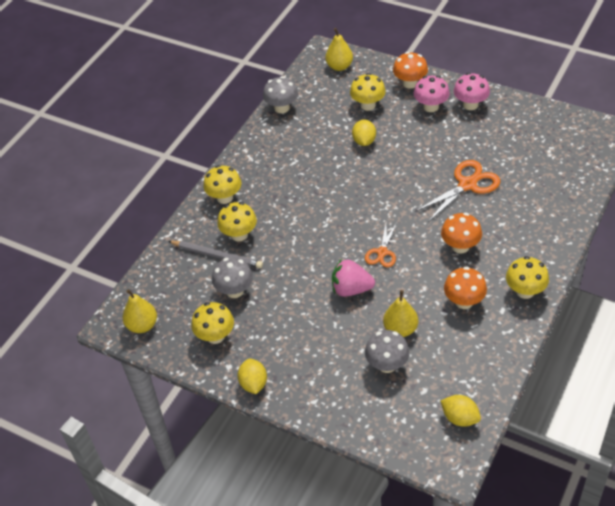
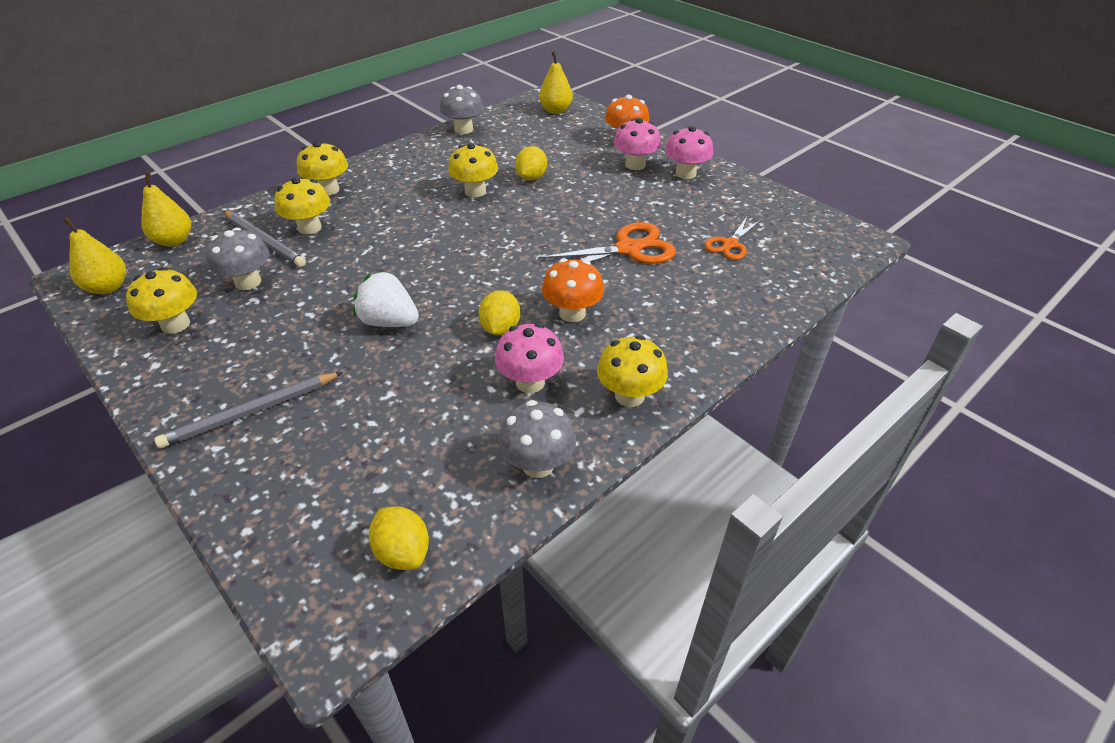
camera: 15 degrees right, 5 degrees down
yellow lemon [237,358,267,394] -> yellow lemon moved to [479,290,520,335]
pink strawberry [332,259,375,297] -> white strawberry [354,271,419,327]
yellow mushroom [350,73,386,111] -> yellow mushroom moved to [448,143,498,197]
orange scissors [365,223,397,267] -> orange scissors moved to [705,217,761,260]
grey mushroom [365,330,409,373] -> grey mushroom moved to [498,400,576,478]
yellow pear [383,290,418,337] -> yellow pear moved to [141,172,191,247]
orange mushroom [444,267,487,309] -> pink mushroom [495,323,564,393]
none -> grey pencil [154,372,343,448]

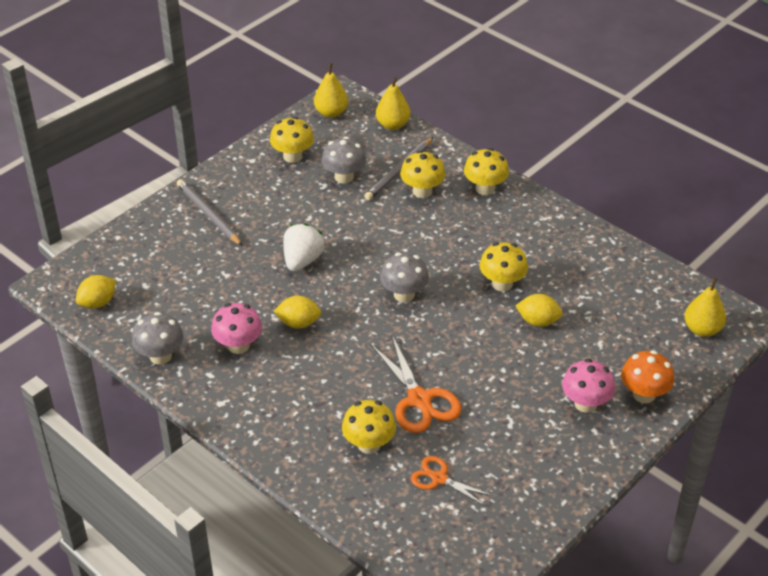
camera: 85 degrees right, 0 degrees up
grey mushroom [440,85,484,134] -> grey mushroom moved to [380,252,429,302]
orange mushroom [542,258,604,322] -> none
yellow mushroom [597,335,668,407] -> yellow mushroom moved to [342,400,396,454]
pink mushroom [665,126,713,179] -> none

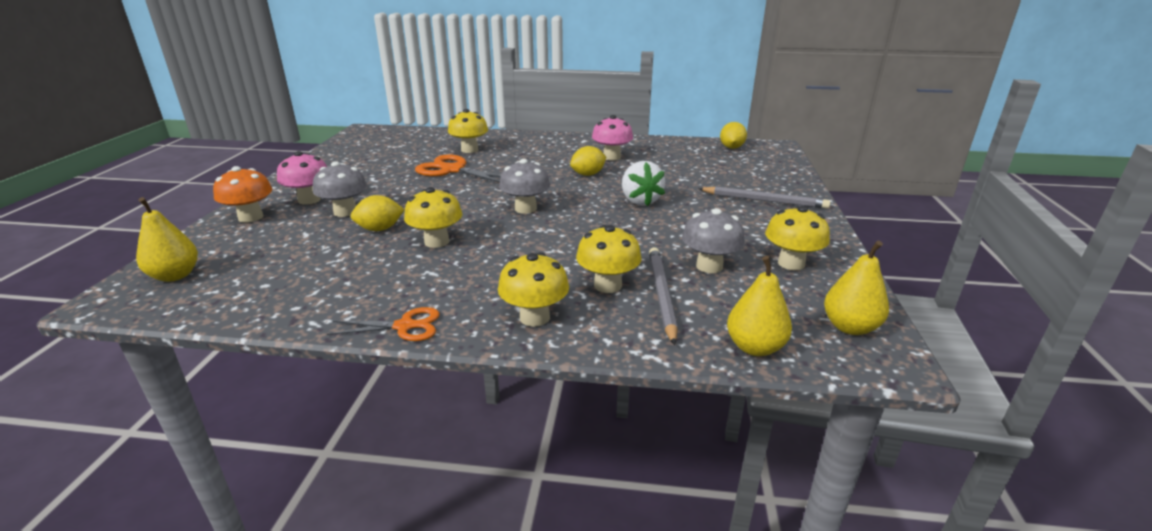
camera: 145 degrees right, 15 degrees down
grey mushroom [132,312,184,364] -> grey mushroom moved to [313,161,367,217]
orange scissors [411,456,493,506] -> orange scissors moved to [327,307,440,341]

